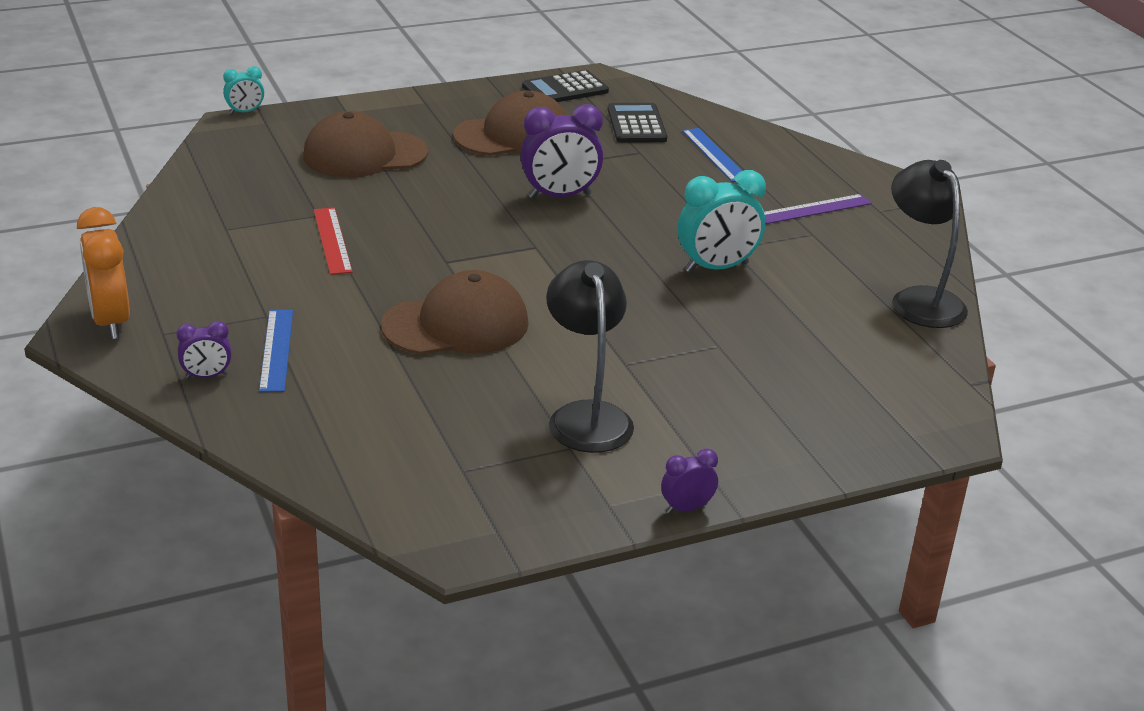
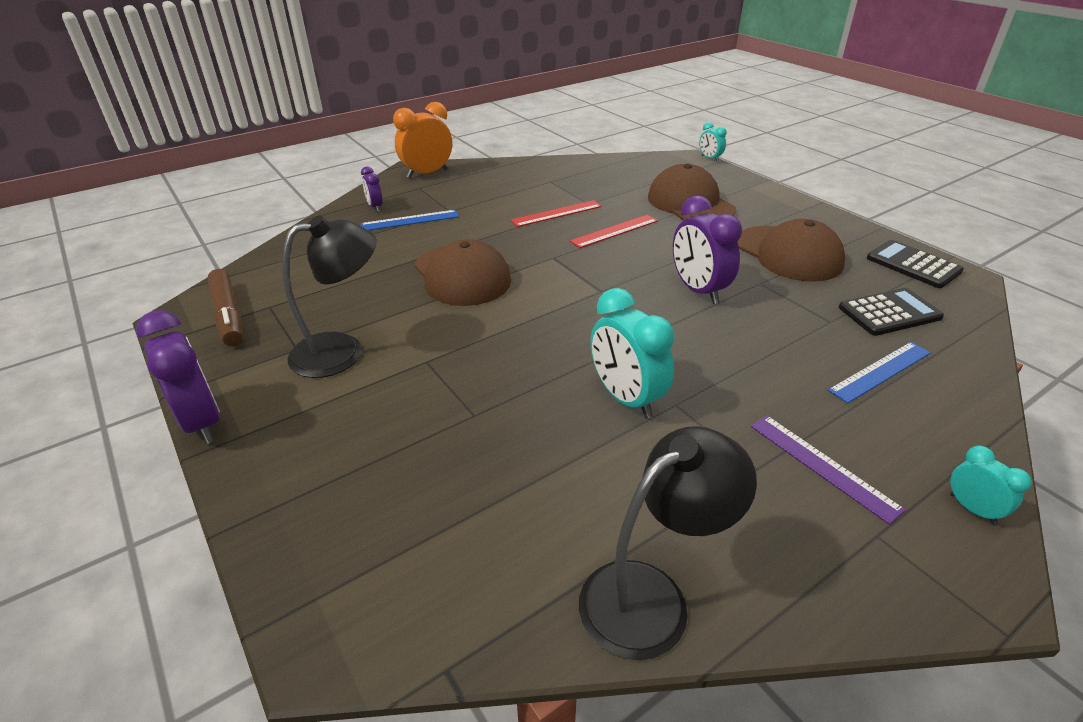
camera: 80 degrees right, 5 degrees up
purple clock [661,449,718,514] -> purple clock [136,310,220,444], size x1.90
none -> brown marker [208,269,243,346]
none -> red ruler [570,215,658,248]
none -> turquoise clock [950,446,1032,525]

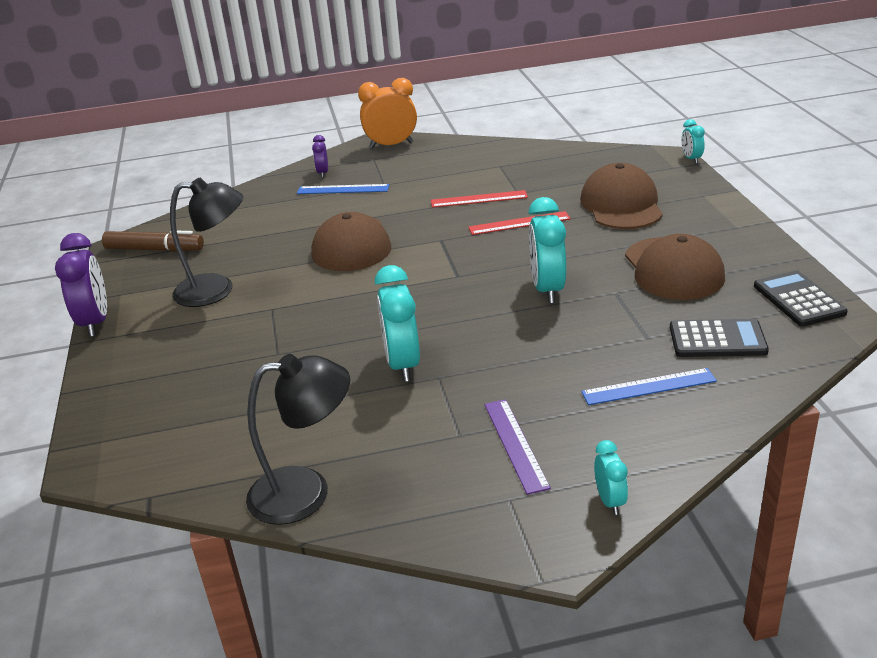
camera: 25 degrees right, 5 degrees down
brown marker [208,269,243,346] -> brown marker turned 75 degrees counterclockwise [102,231,204,252]
purple clock [673,196,742,304] -> turquoise clock [529,197,566,303]

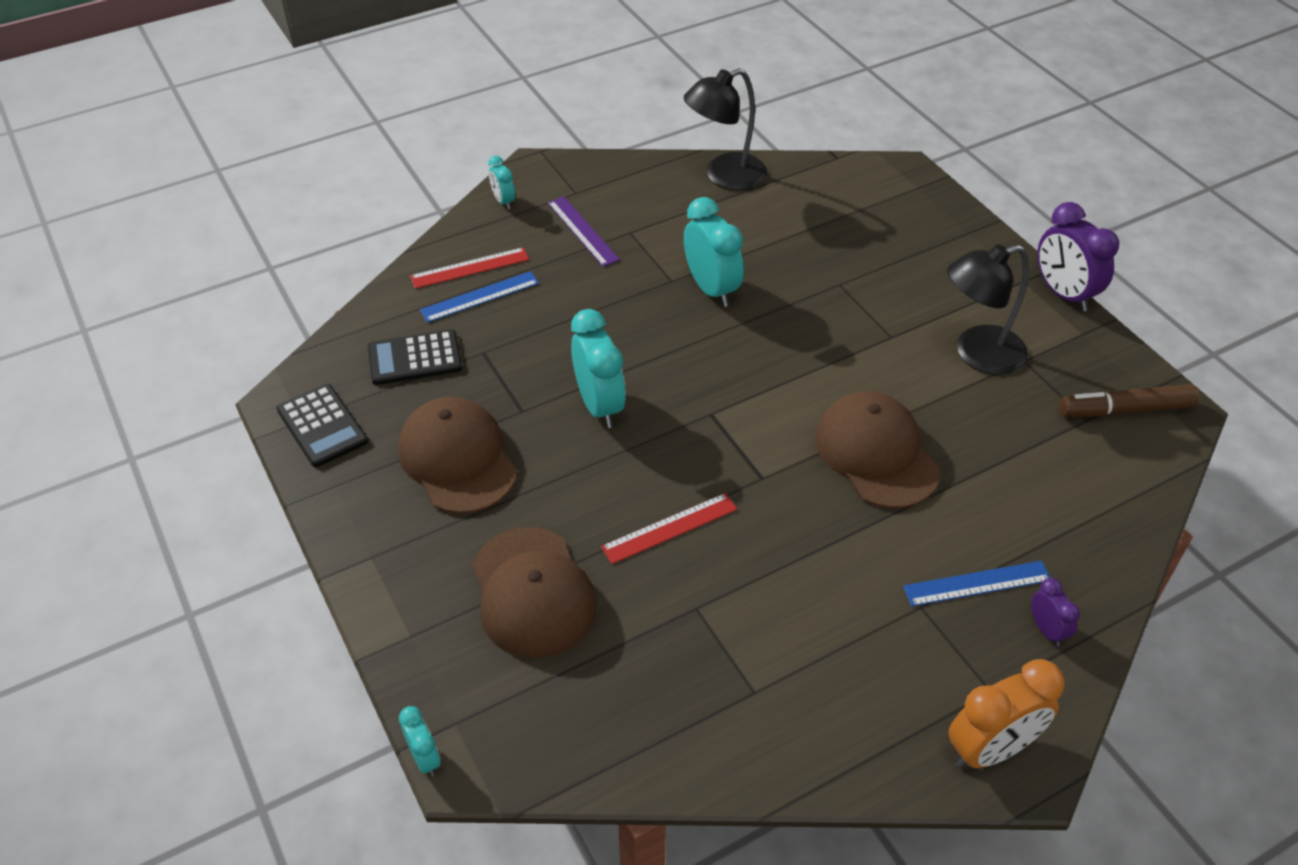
camera: 160 degrees right, 15 degrees up
red ruler [431,190,528,208] -> red ruler moved to [410,247,529,289]

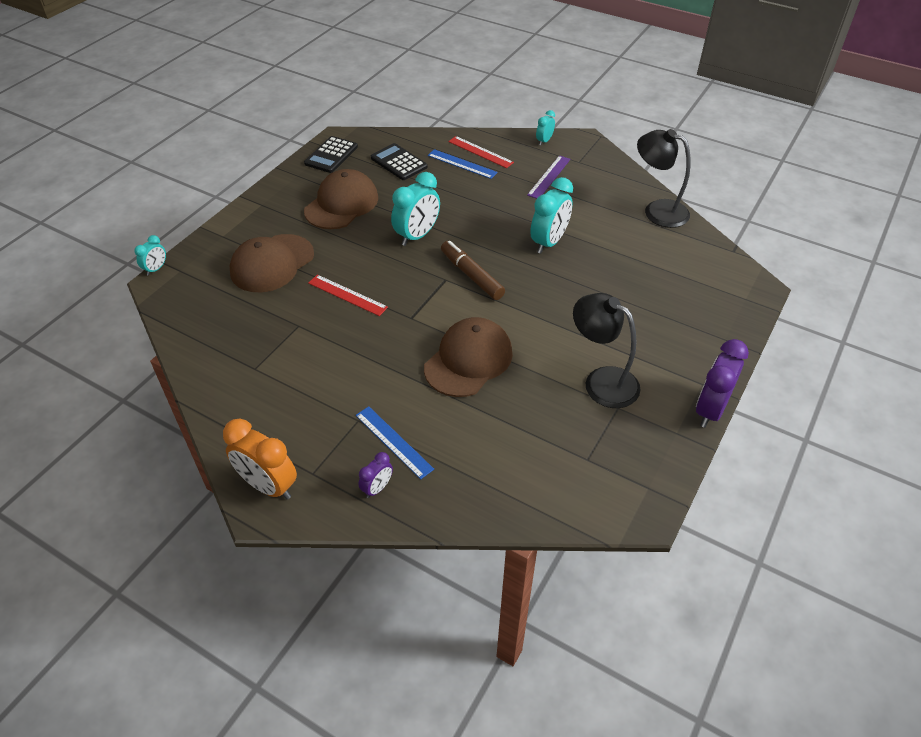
camera: 60 degrees right, 0 degrees up
brown marker [1059,384,1199,417] -> brown marker moved to [441,241,505,300]

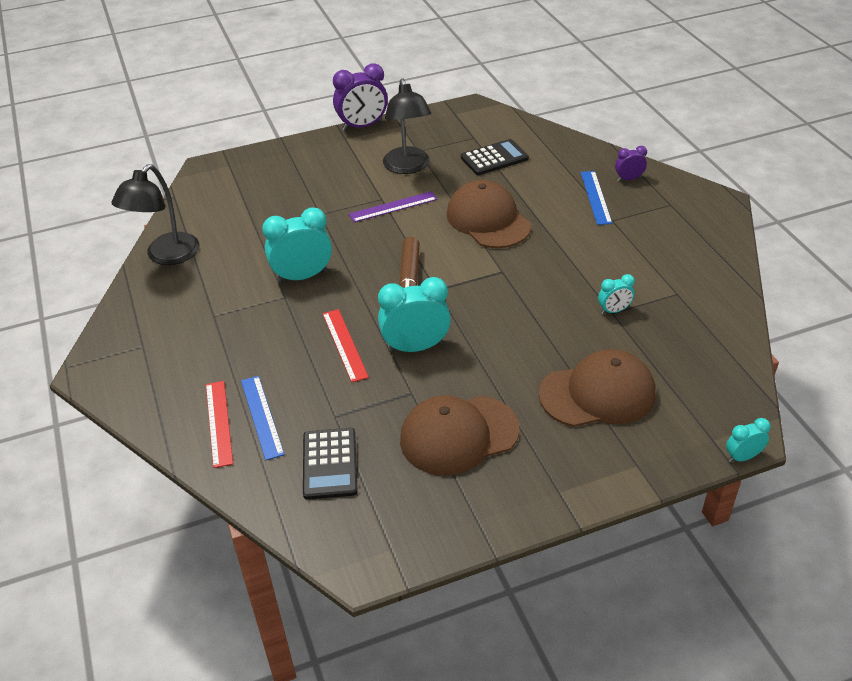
camera: 140 degrees left, 5 degrees down
orange clock [223,418,297,500] -> none
black calculator [304,136,358,173] -> black calculator moved to [461,139,529,175]
red ruler [308,275,388,316] -> red ruler moved to [323,309,369,383]
brown cap [424,317,513,397] -> brown cap turned 75 degrees clockwise [446,180,531,248]
purple ruler [527,155,571,199] -> purple ruler moved to [349,191,438,222]
turquoise clock [536,110,555,145] -> turquoise clock moved to [598,274,635,314]
black lamp [637,129,691,228] -> black lamp turned 45 degrees clockwise [111,164,200,265]

